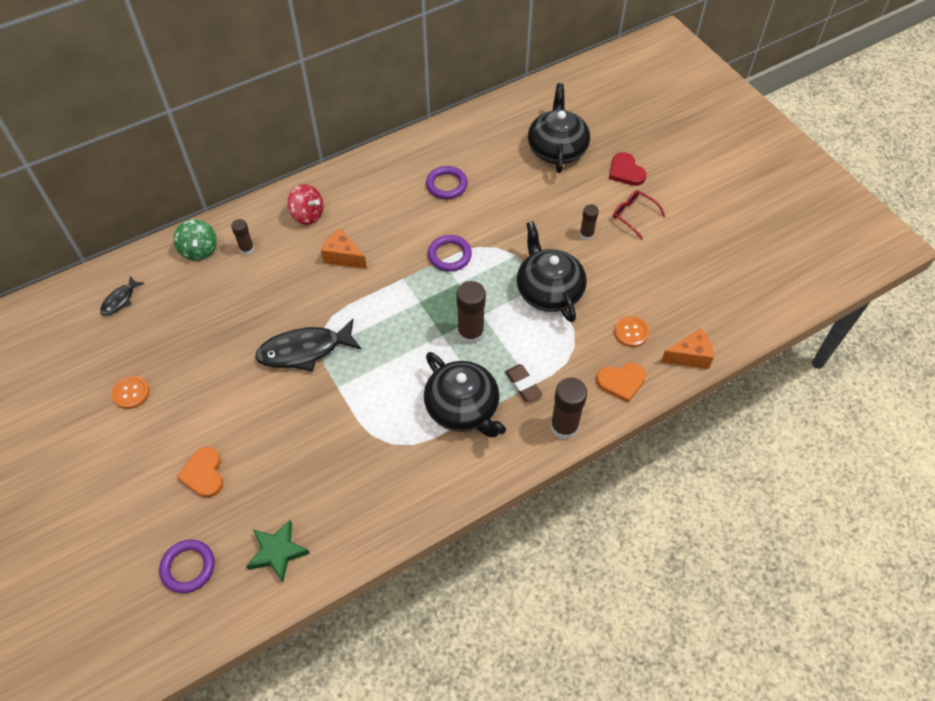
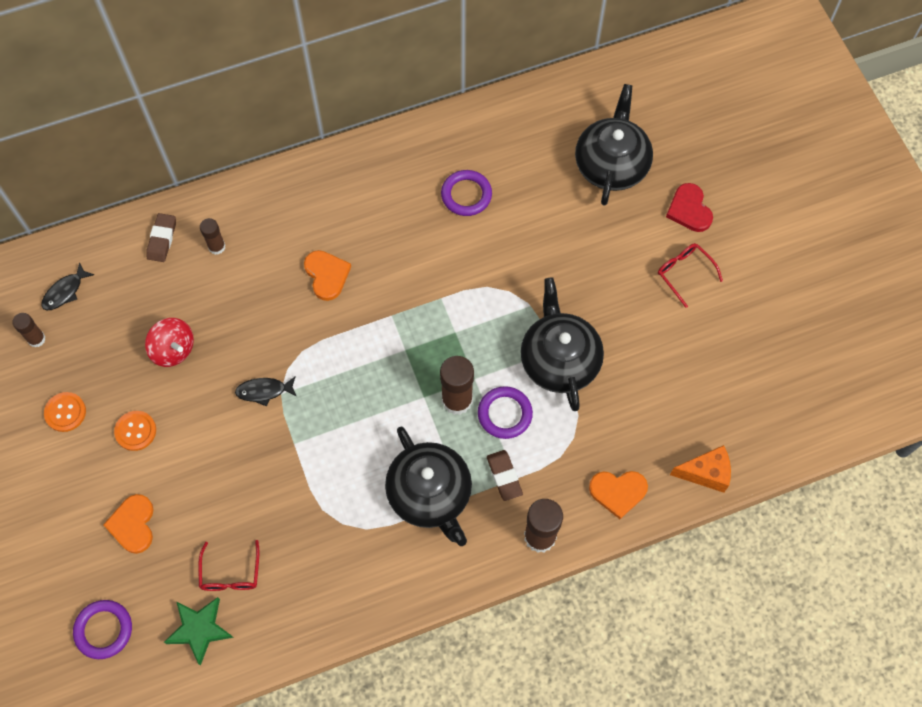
camera: 10 degrees right, 10 degrees up
green spinning top [174,219,217,261] -> brown eraser [146,213,176,262]
black fish [255,319,362,371] -> black fish [235,376,297,407], size x0.51
red spinning top [288,184,324,225] -> red spinning top moved to [145,318,194,367]
orange cheese [321,228,367,269] -> orange heart [304,250,351,301]
purple ring [428,235,472,272] -> purple ring moved to [478,386,533,439]
brown glue stick [580,204,599,240] -> brown glue stick moved to [12,313,46,347]
orange button [614,316,649,347] -> orange button moved to [114,411,156,451]
none -> red glasses [198,540,259,591]

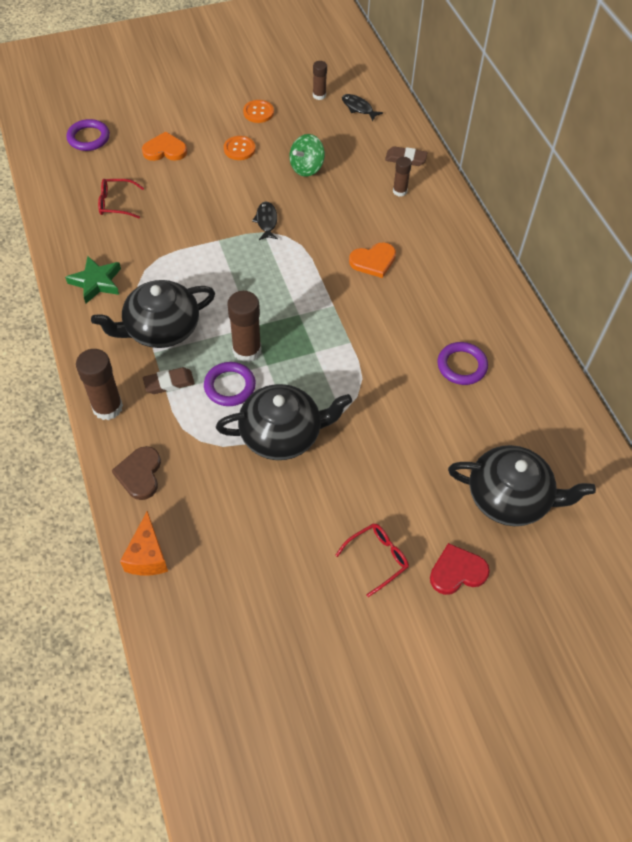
camera: 90 degrees right, 10 degrees down
red spinning top [145,318,194,367] -> green spinning top [289,134,325,177]
green star [164,597,234,666] -> green star moved to [65,256,121,304]
orange heart [589,471,648,519] -> brown heart [112,446,161,500]

